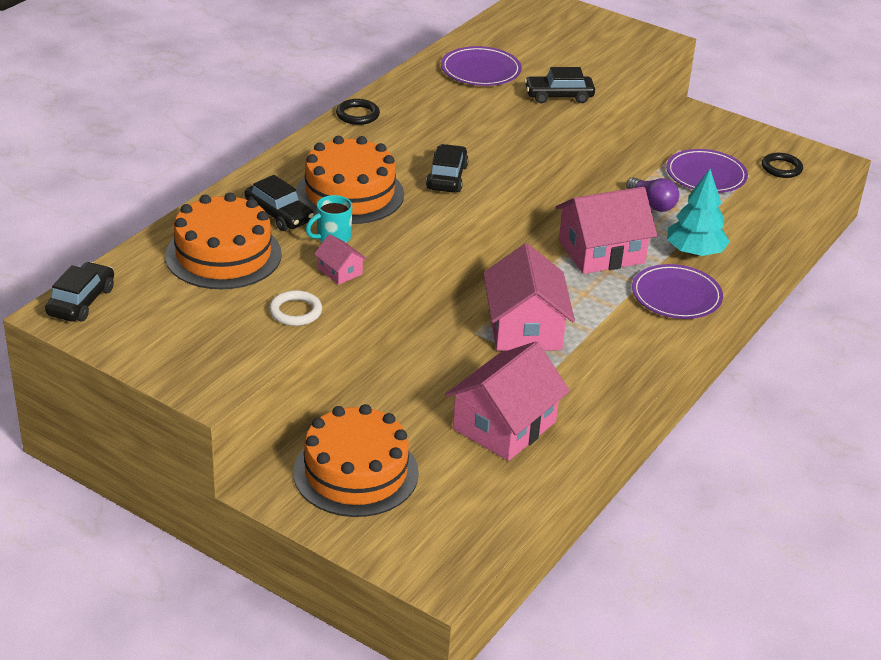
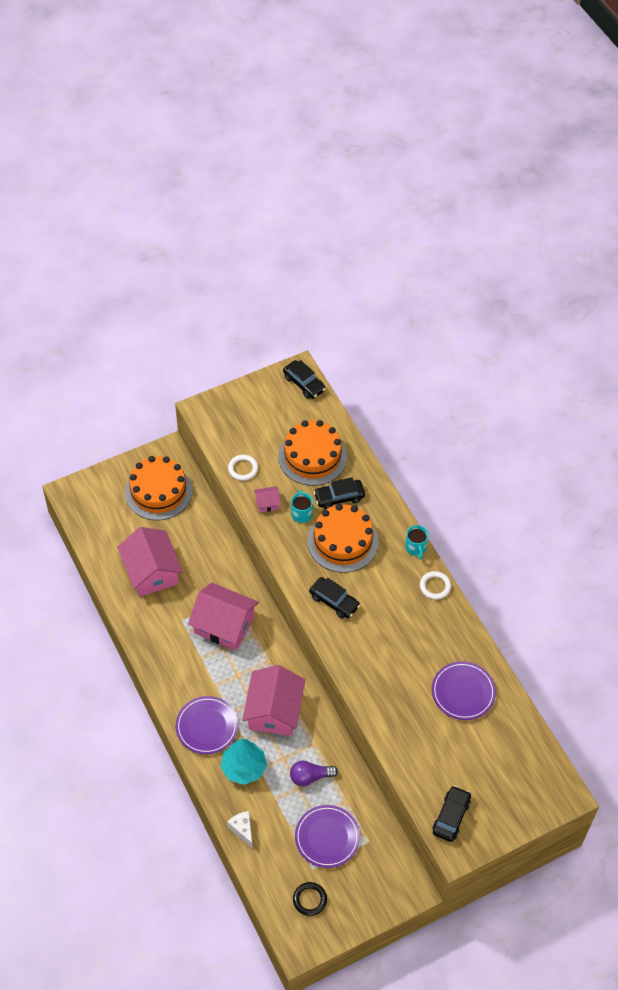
camera: 120 degrees right, 20 degrees up
black ring [336,99,380,125] -> white ring [420,571,451,600]
black car [524,67,595,103] -> black car moved to [432,786,471,842]
none -> white cheese [227,811,253,849]
none -> turquoise mug [405,525,429,560]

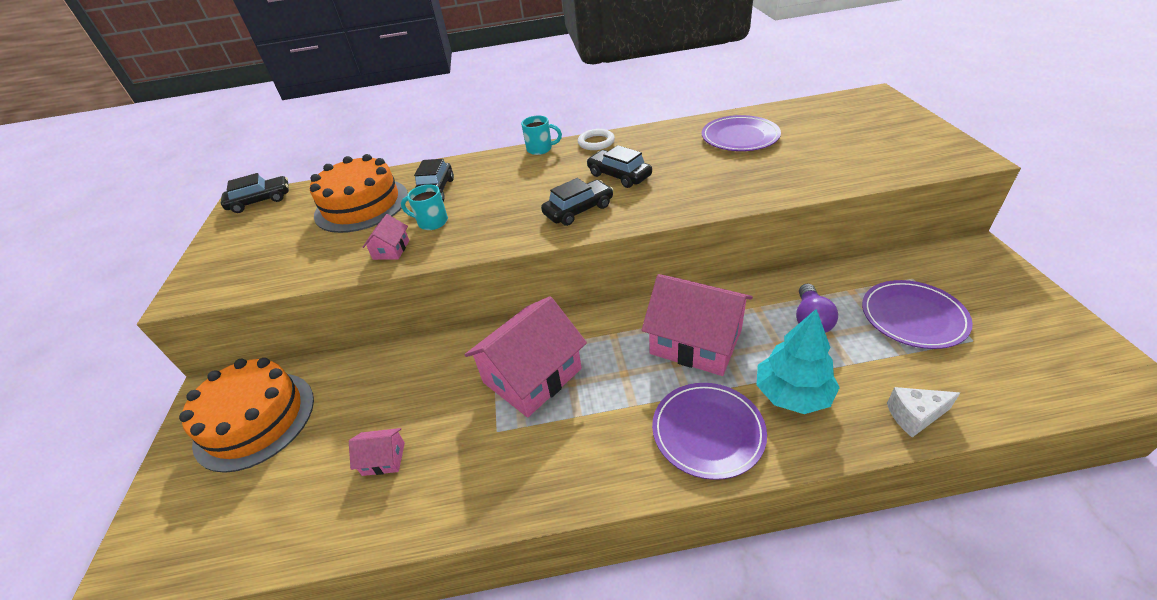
camera: 65 degrees left, 15 degrees down
pink house [117,527,183,597] -> pink house [349,428,405,476], size x0.44
white ring [228,455,258,481] -> none
black ring [293,882,327,916] -> none
orange cake [307,504,379,573] -> none
black car [432,786,471,842] -> black car moved to [586,145,652,188]

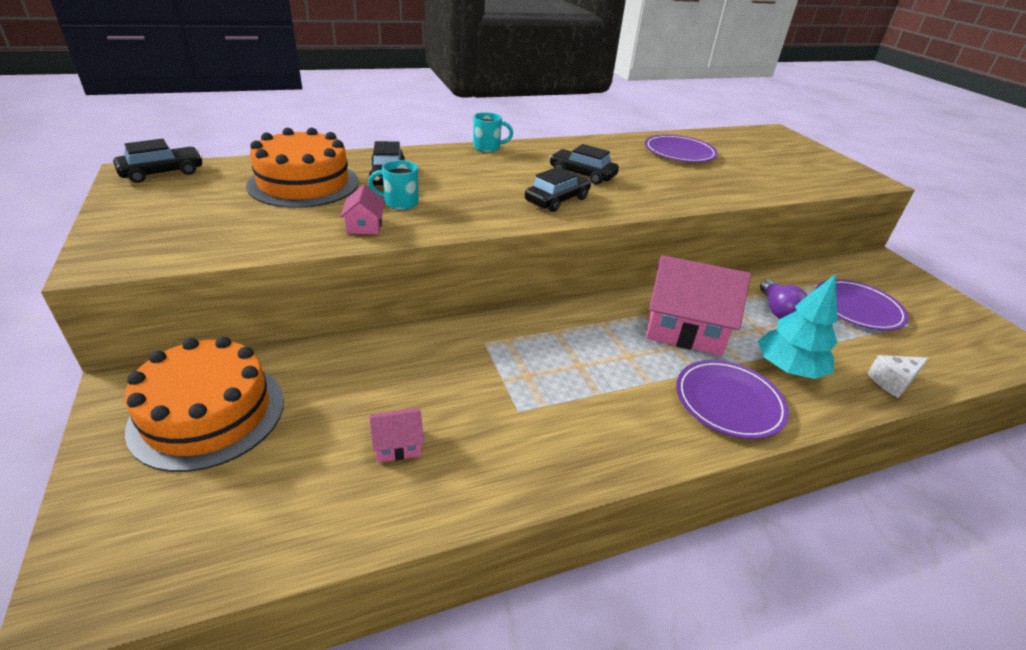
camera: 20 degrees left, 5 degrees down
pink house [465,296,587,417] -> none
white ring [578,129,615,150] -> none

